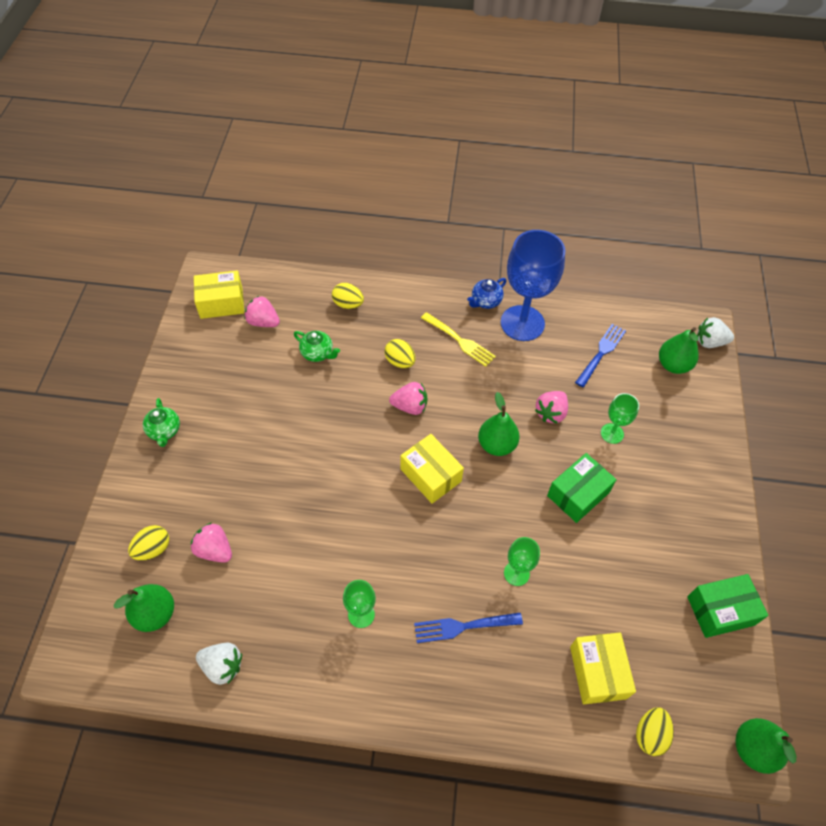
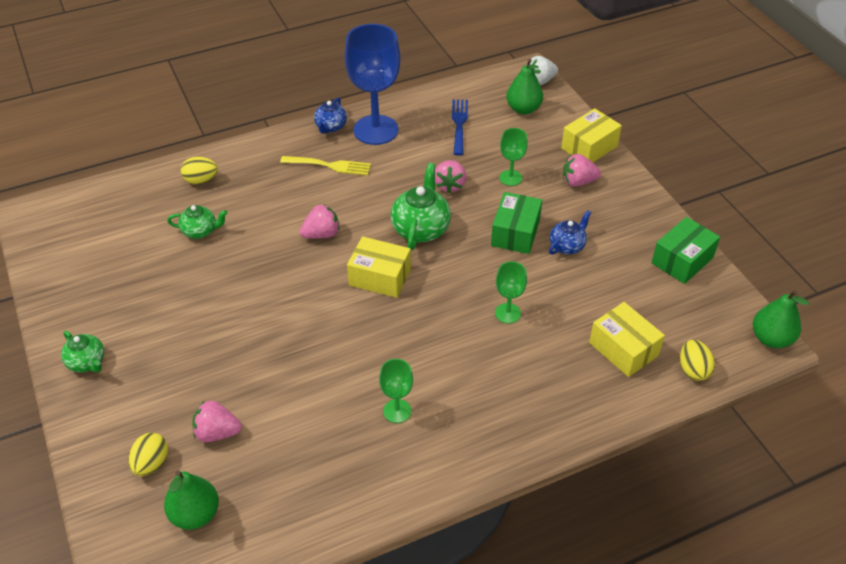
camera: 30 degrees left, 10 degrees down
yellow box [194,270,244,319] -> yellow box moved to [561,108,622,162]
white strawberry [196,643,242,685] -> none
pink strawberry [244,295,280,327] -> pink strawberry moved to [563,154,601,187]
yellow egg [385,339,415,368] -> none
blue fork [414,613,523,643] -> none
green pear [478,392,520,456] -> green teapot [390,163,451,250]
none -> blue teapot [549,211,591,255]

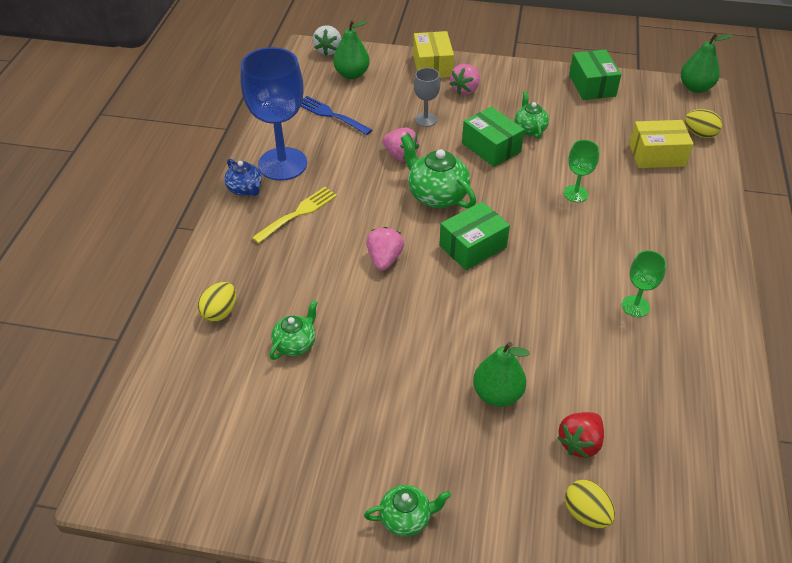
camera: 55 degrees left, 0 degrees up
green pear [164,471,219,530] -> green pear moved to [473,342,530,407]
pink strawberry [192,401,242,442] -> red strawberry [557,412,604,458]
yellow box [347,236,411,298] -> green box [439,202,510,270]
green goblet [500,128,528,186] -> grey goblet [414,68,441,127]
blue teapot [549,211,591,255] -> green teapot [514,91,549,139]

